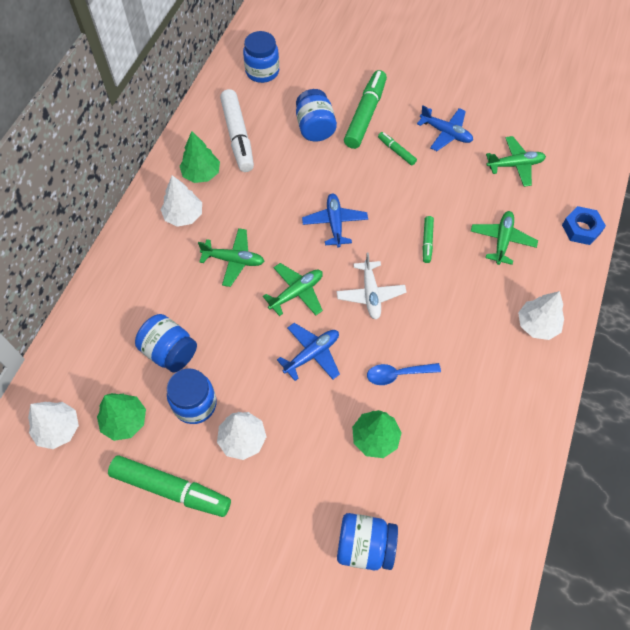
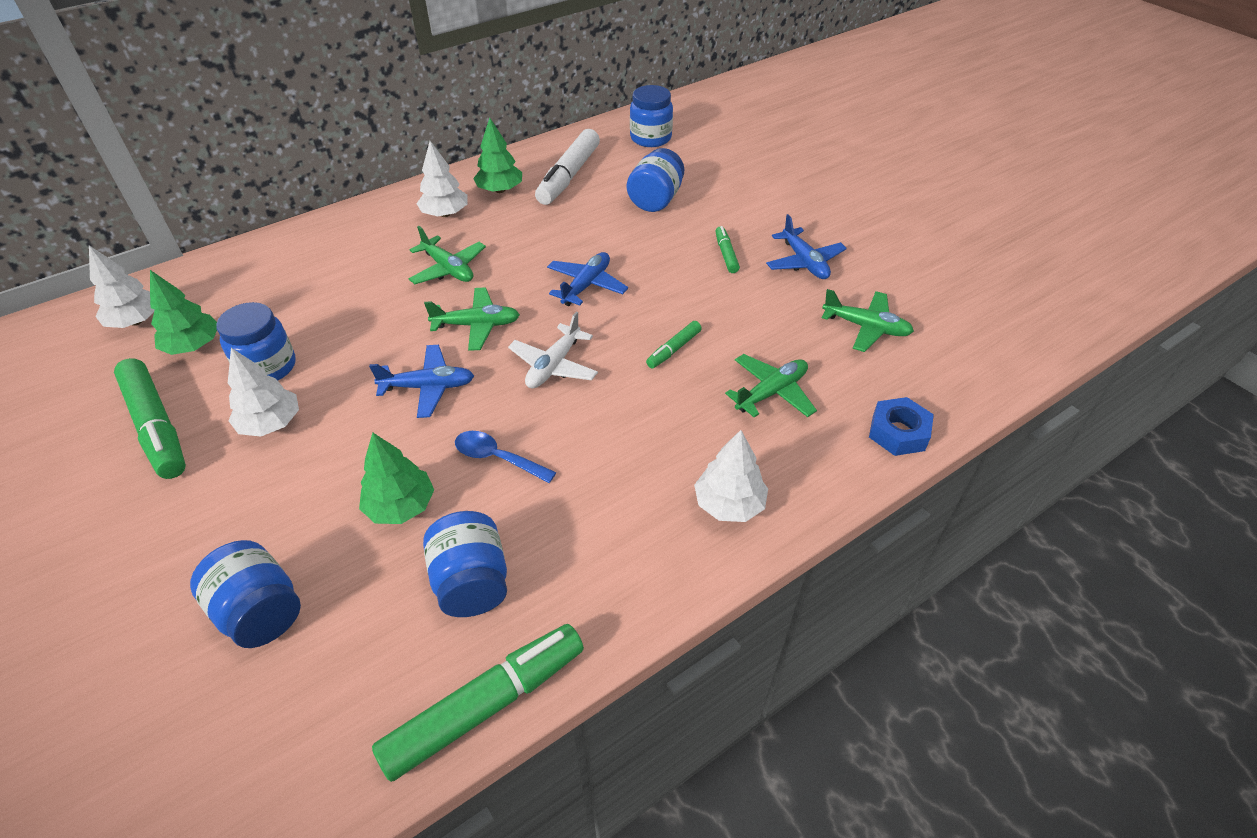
camera: 35 degrees right, 15 degrees down
blue jar [135,314,197,373] -> blue jar moved to [423,511,507,617]
green marker [344,70,387,149] -> green marker moved to [372,624,584,782]

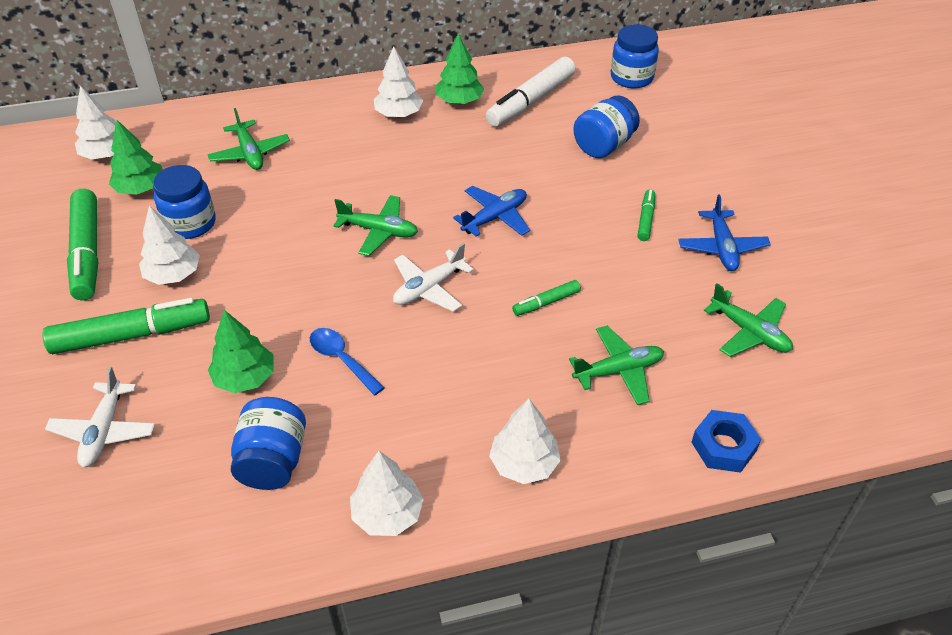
camera: 20 degrees right, 0 degrees up
blue jar [190,540,301,648] -> white plane [45,367,155,467]
blue plane [369,345,474,418] -> none
green marker [372,624,584,782] -> green marker moved to [42,298,210,354]
green plane [408,226,486,284] -> green plane moved to [207,108,290,170]
none -> white tree [350,451,424,536]

